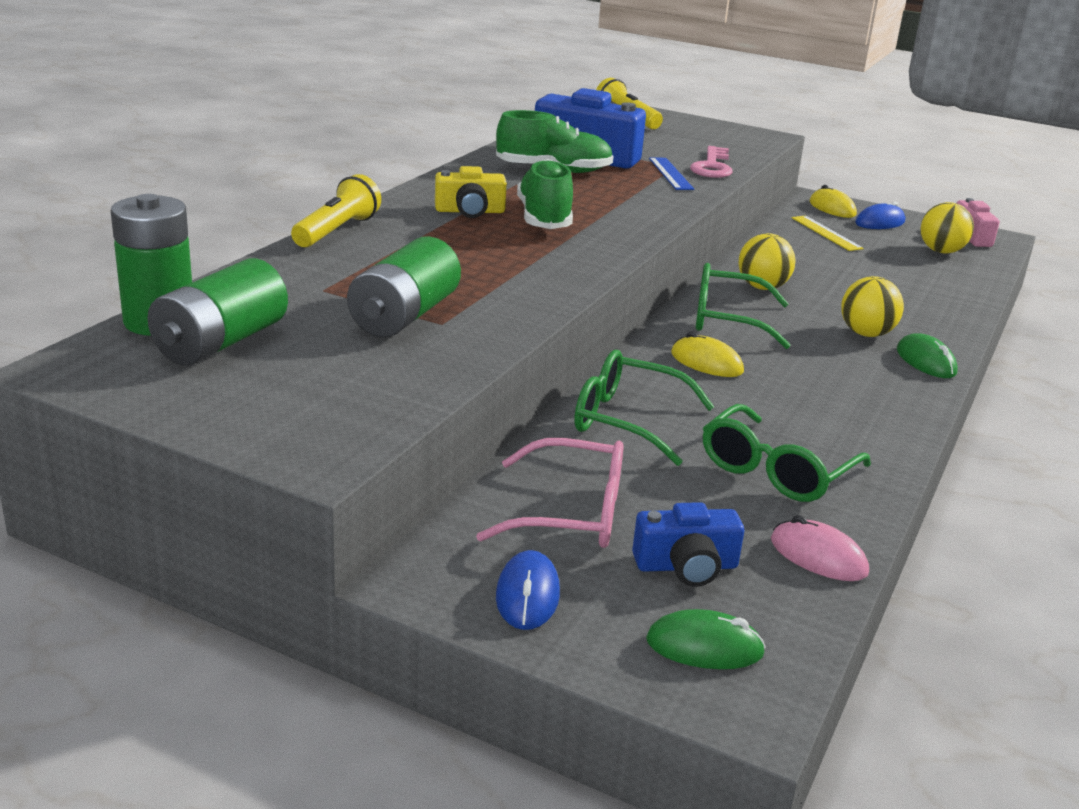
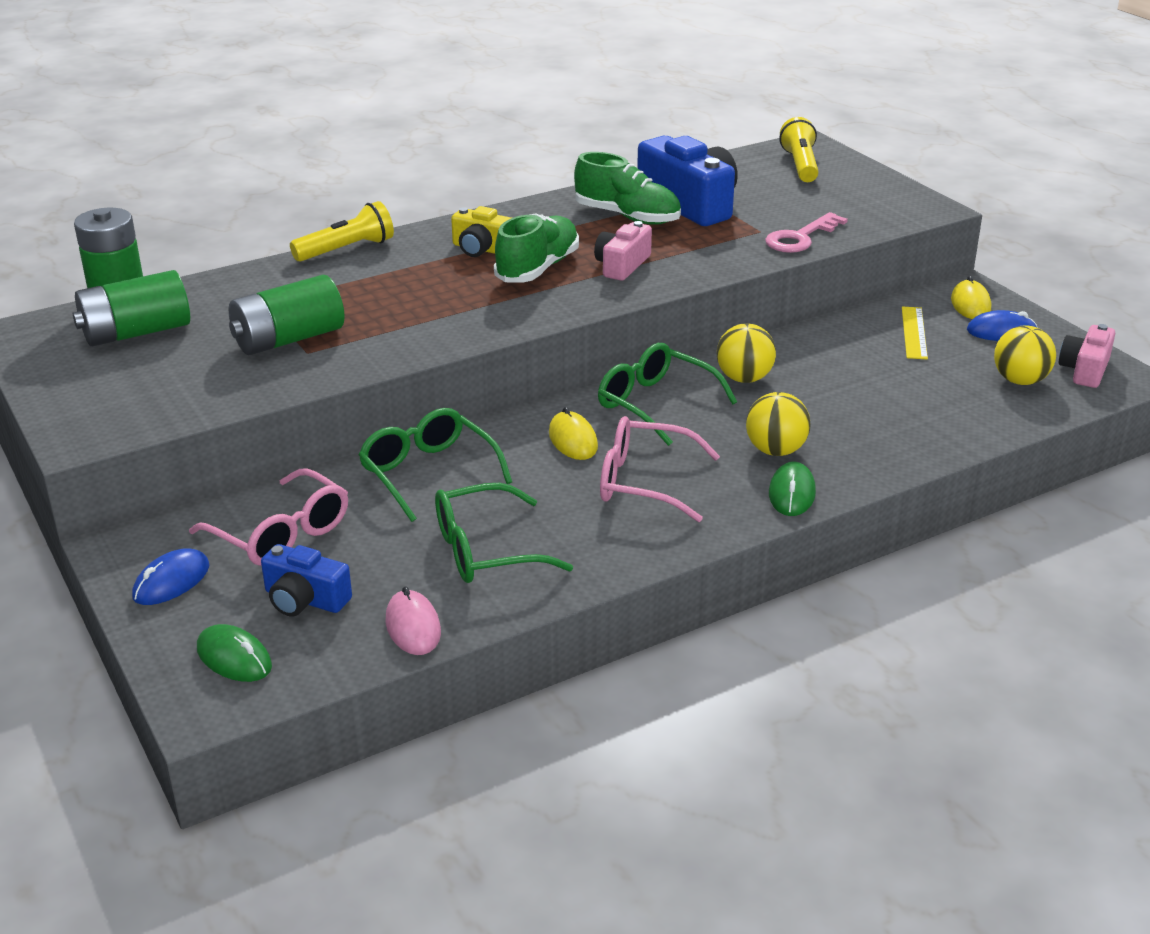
camera: 35 degrees right, 5 degrees up
blue ruler [649,158,694,190] -> none
none -> pink camera [594,221,652,281]
none -> pink glasses [600,416,720,522]

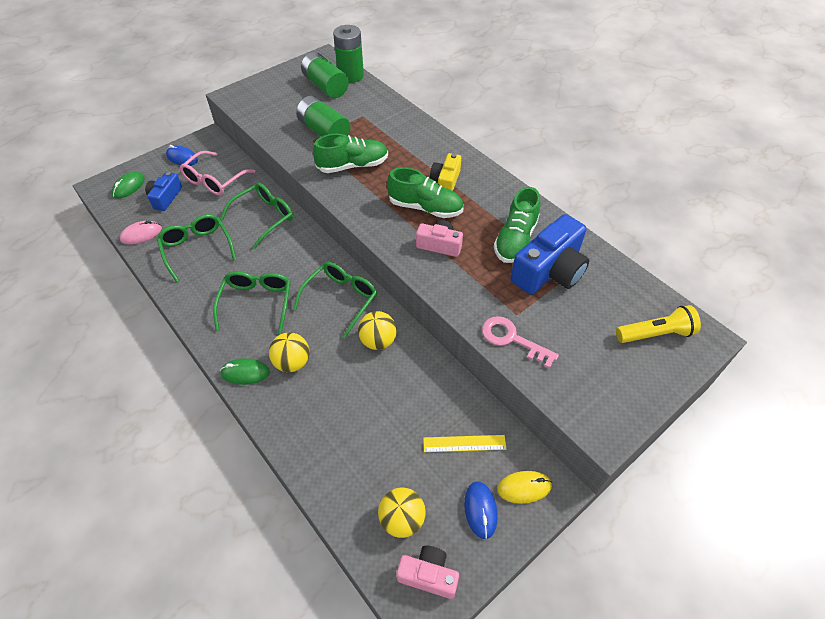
camera: 80 degrees right, 20 degrees up
yellow flashlight [290,201,394,262] -> none
yellow mouse [549,407,598,460] -> none
pink glasses [600,416,720,522] -> green glasses [213,271,291,334]
none -> green shoe [313,134,388,173]

